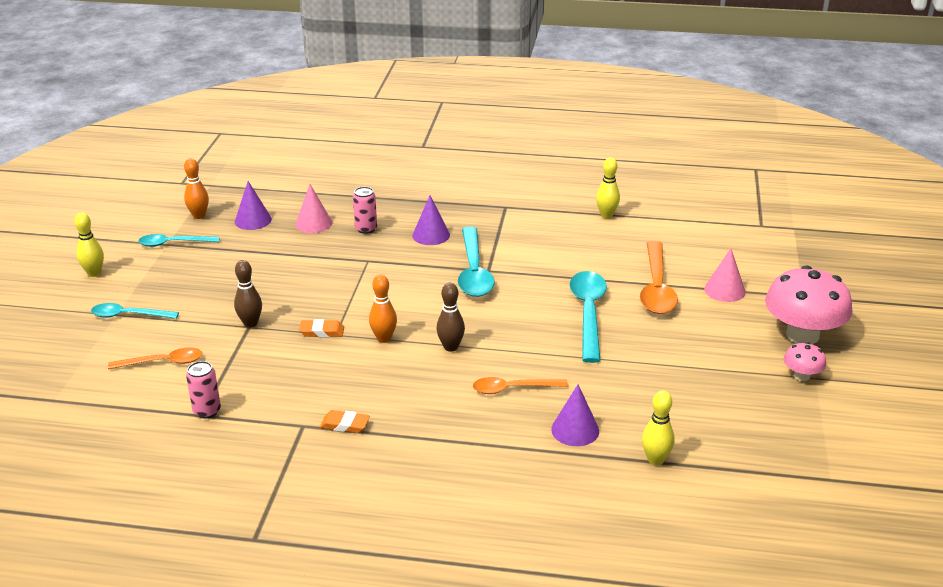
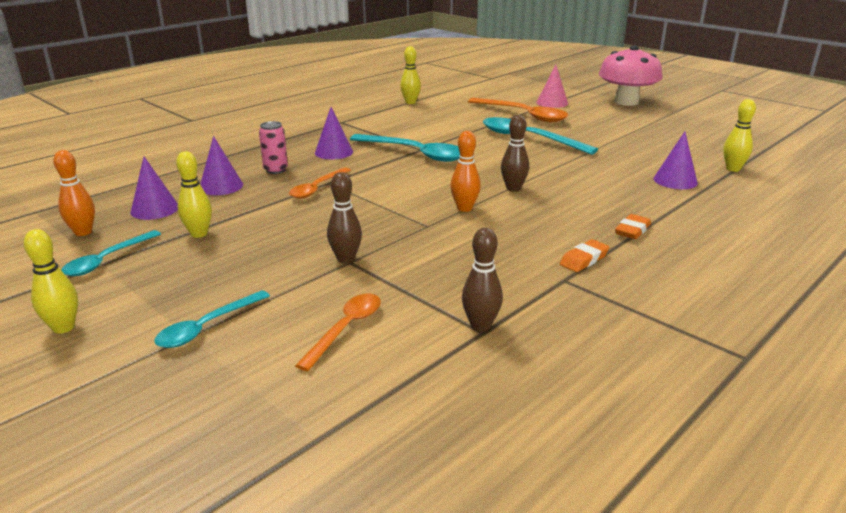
camera: 55 degrees left, 5 degrees down
pink can [186,361,221,419] -> brown bowling pin [462,228,503,332]
pink cone [295,184,332,233] -> purple cone [200,136,243,195]
orange eraser [299,319,344,337] -> orange eraser moved to [615,214,651,239]
orange spoon [473,377,568,394] -> orange spoon moved to [289,168,351,199]
pink mushroom [784,342,826,381] -> none
none -> yellow bowling pin [176,151,212,238]

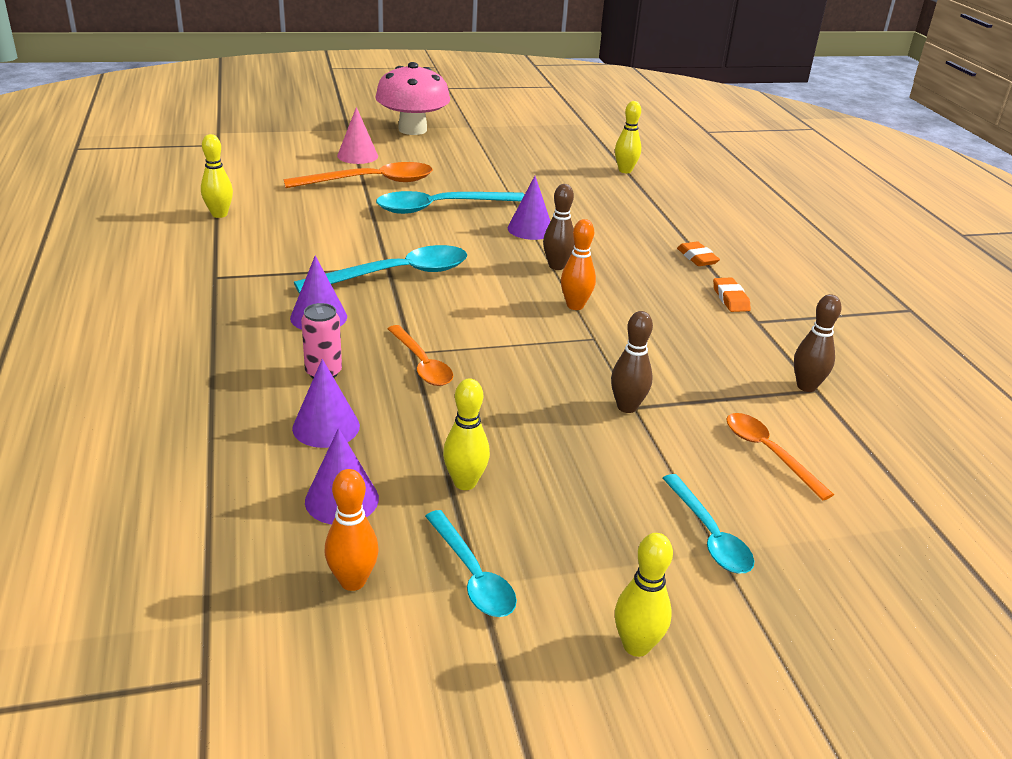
camera: 60 degrees left, 5 degrees up
purple cone [654,131,698,189] -> purple cone moved to [508,176,550,240]

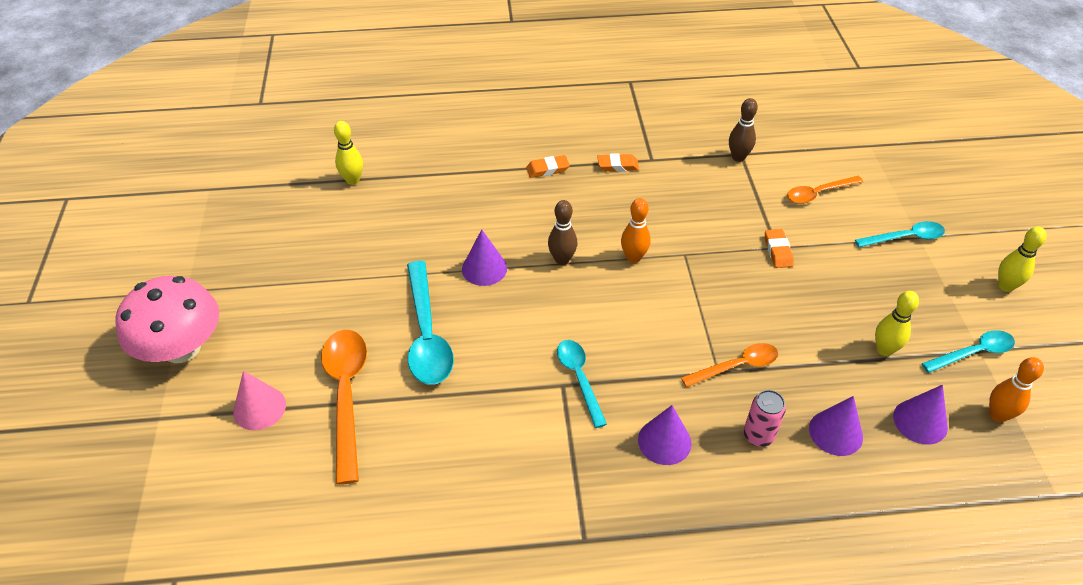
camera: 80 degrees left, 15 degrees up
yellow bowling pin [201,134,233,218] -> none
turquoise spoon [294,245,467,293] -> turquoise spoon [557,340,607,428], size x0.61
brown bowling pin [611,311,653,413] -> orange eraser [765,229,794,268]

